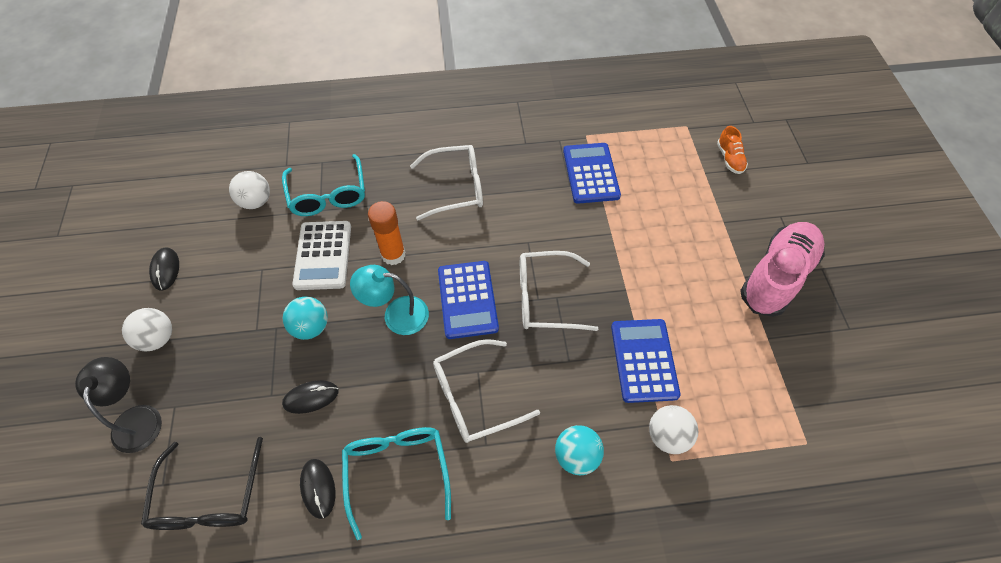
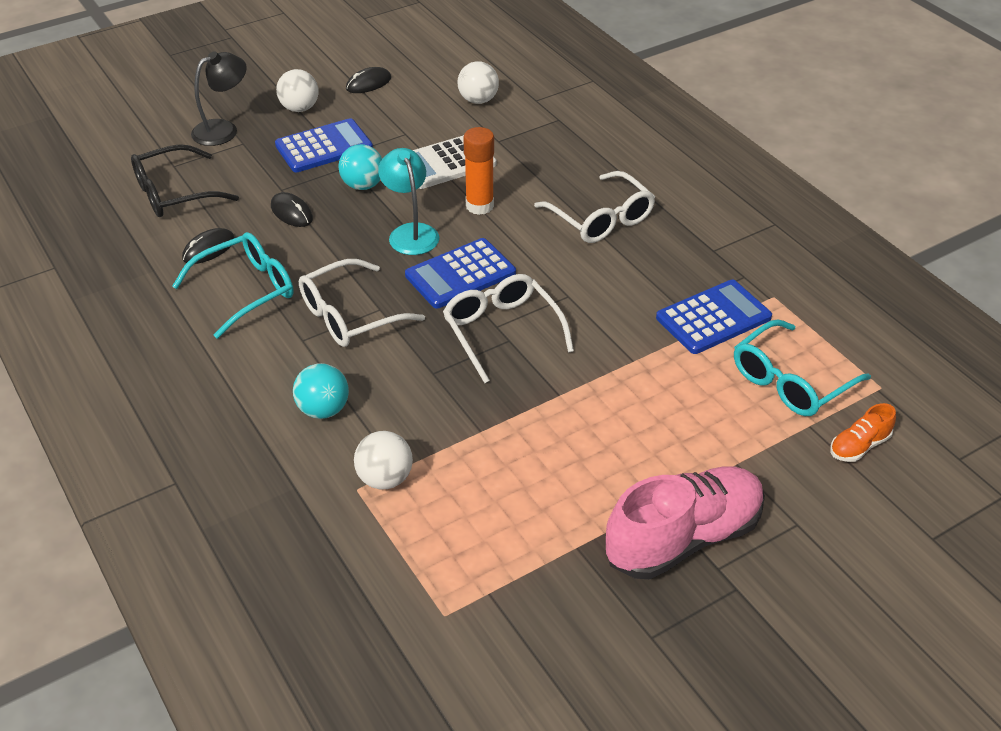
camera: 65 degrees right, 15 degrees down
turquoise glasses [282,154,365,216] -> turquoise glasses moved to [734,320,871,416]
white glasses [433,339,540,443] -> white glasses turned 75 degrees counterclockwise [299,259,425,347]
blue calculator [611,319,681,403] -> blue calculator moved to [275,118,373,172]
pink shoe [740,222,825,317] -> pink shoe turned 45 degrees counterclockwise [605,467,765,579]

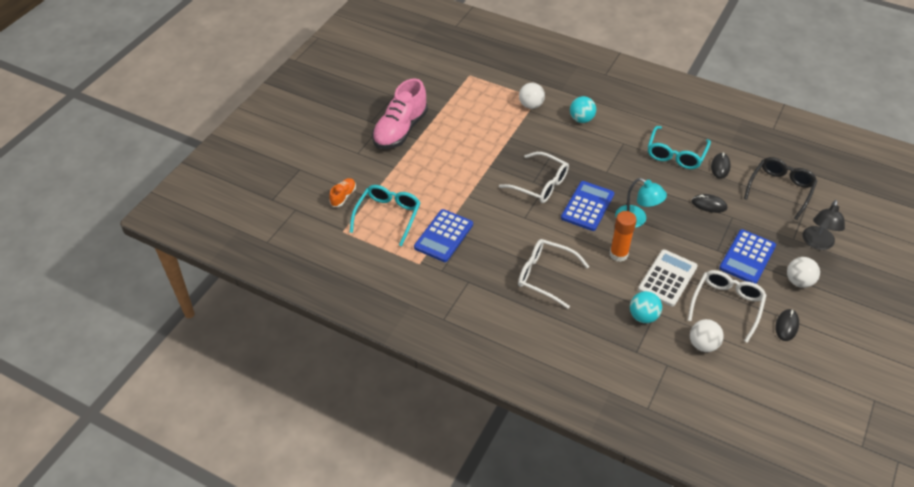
camera: 150 degrees right, 5 degrees up
white glasses [299,259,425,347] -> white glasses moved to [688,270,767,343]
turquoise ball [339,144,382,190] -> turquoise ball moved to [630,291,662,323]

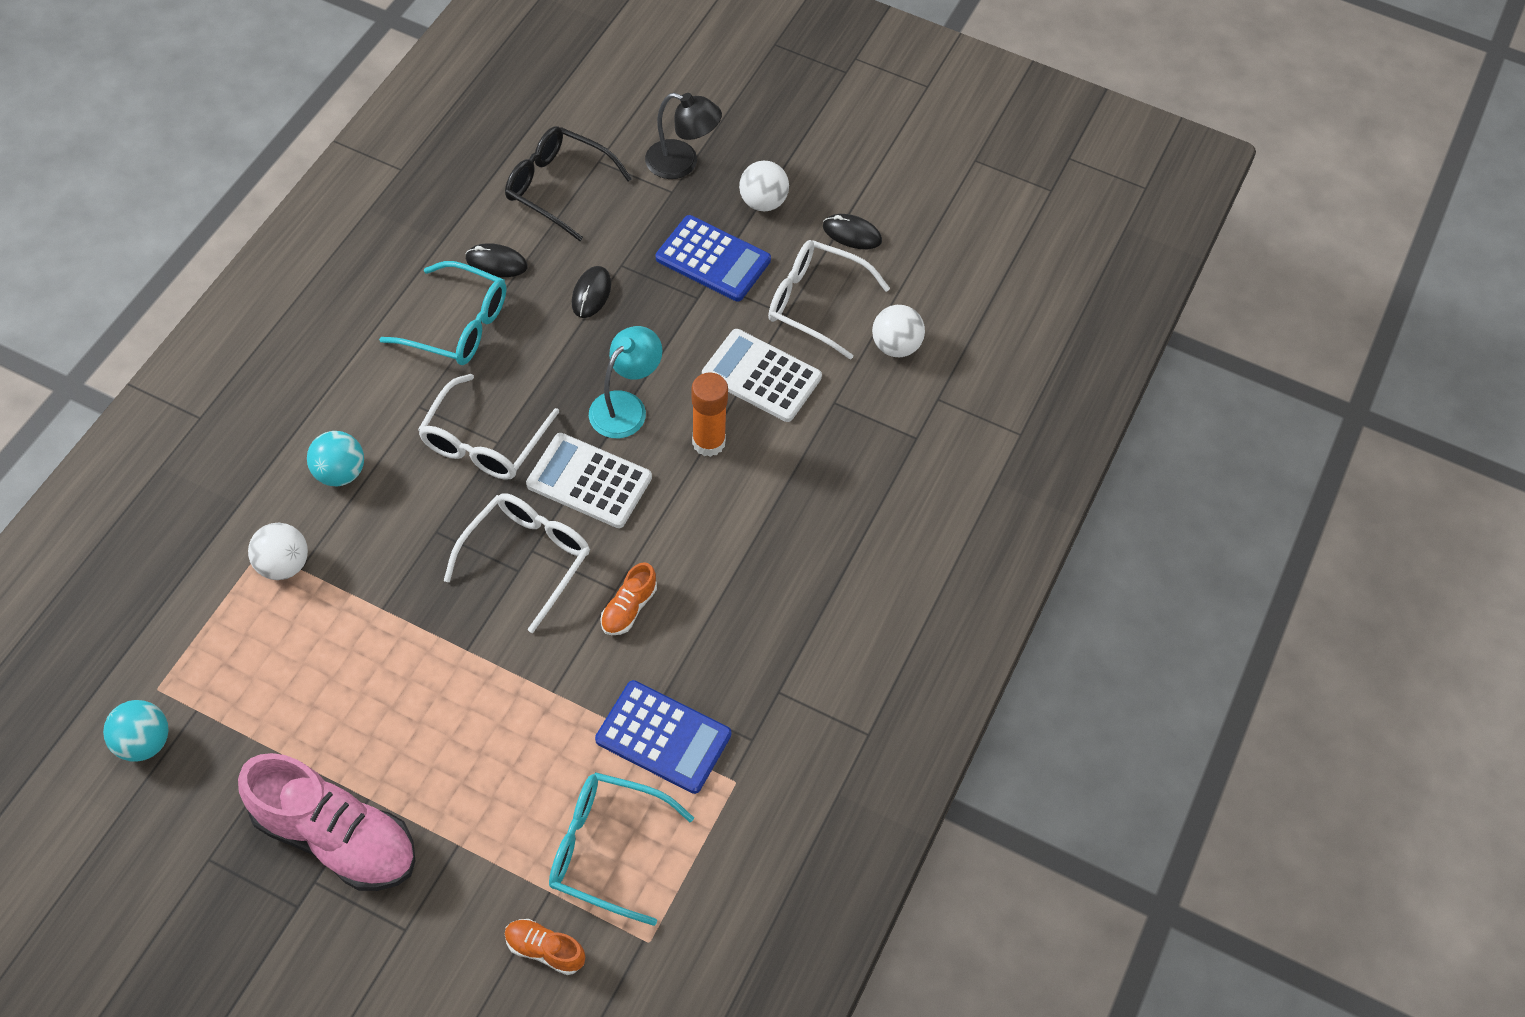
camera: 95 degrees left, 10 degrees up
white glasses [518,239,589,309] -> white glasses moved to [418,374,559,480]
blue calculator [561,181,614,231] -> white calculator [526,433,652,528]
turquoise ball [630,291,662,323] -> turquoise ball moved to [103,700,169,762]
none -> orange shoe [600,562,657,635]

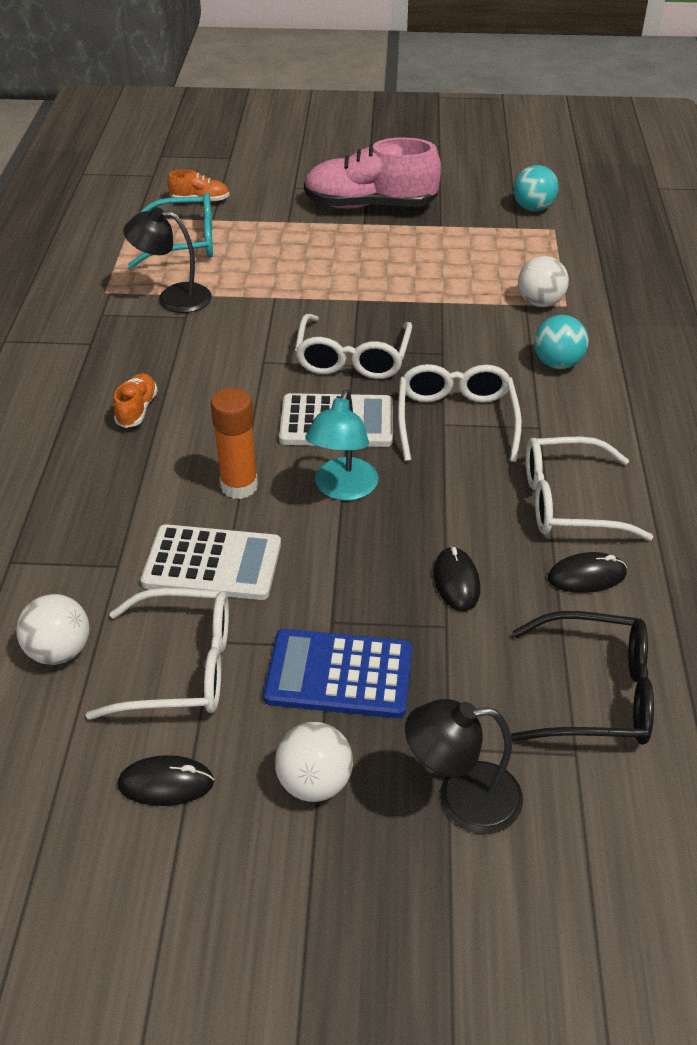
camera: 160 degrees right, 15 degrees down
turquoise glasses [379,261,506,365] -> white glasses [526,437,653,541]
blue calculator [595,680,731,794] -> black lamp [123,207,212,313]
orange shoe [600,562,657,635] -> orange shoe moved to [113,373,158,428]

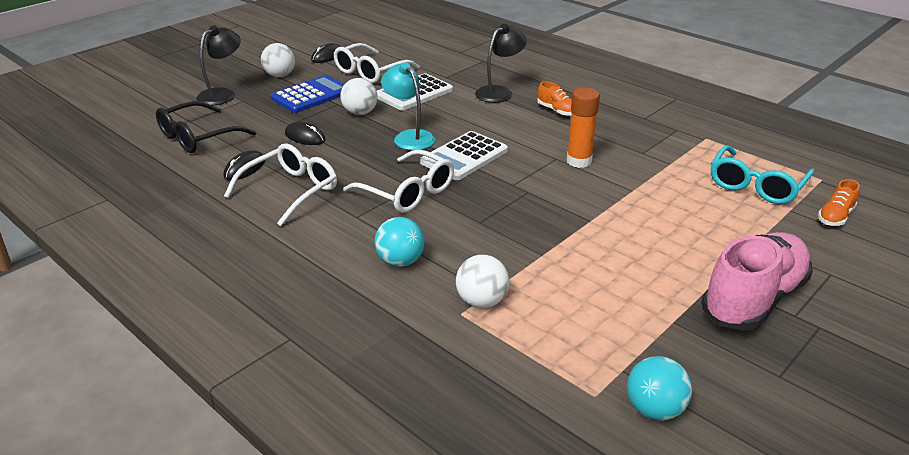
camera: 130 degrees right, 10 degrees down
white ball [16,594,90,665] -> white ball moved to [341,78,378,115]
black lamp [123,207,212,313] -> black lamp moved to [475,24,527,103]
orange glue stick [211,388,258,499] -> orange glue stick moved to [566,88,600,168]
white glasses [295,314,412,379] -> none

